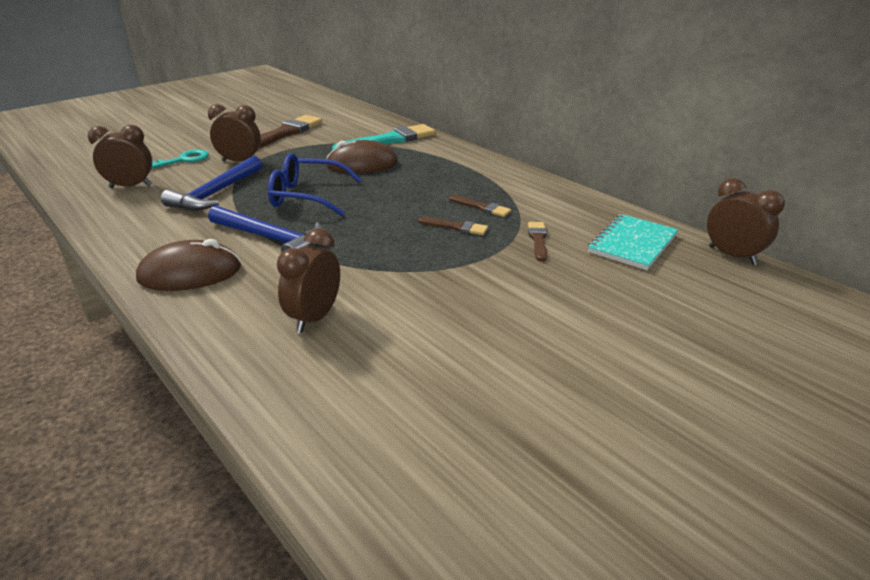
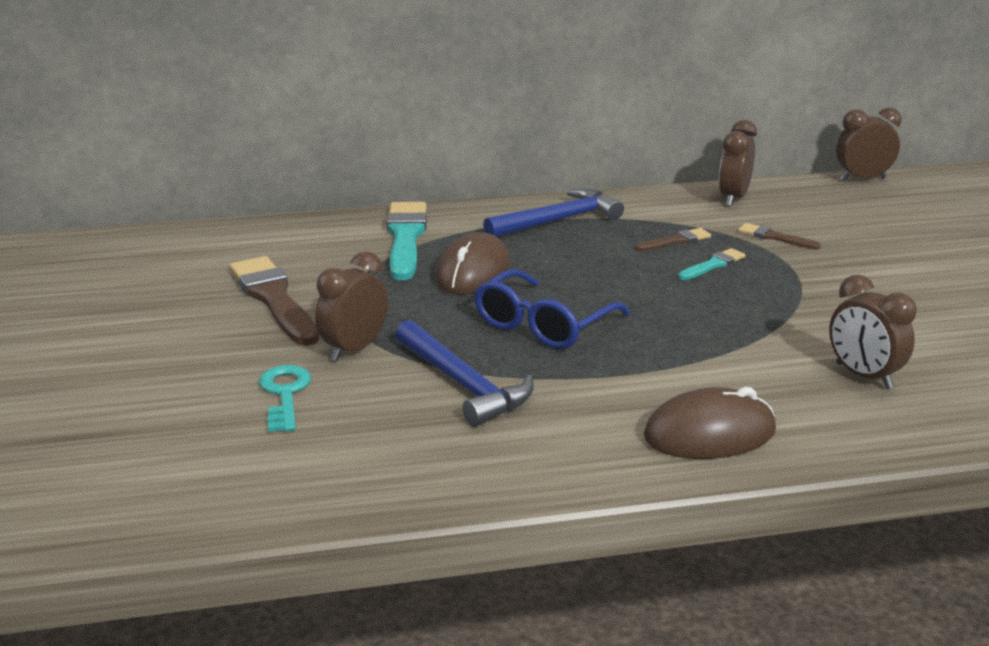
camera: 60 degrees left, 5 degrees down
brown clock [88,125,152,188] -> brown clock moved to [719,120,757,206]
brown mouse [136,239,241,291] -> brown mouse turned 60 degrees clockwise [643,387,776,459]
blue hammer [208,205,323,252] -> blue hammer moved to [483,189,624,237]
brown brush [418,217,488,235] -> turquoise brush [678,248,745,280]
turquoise notebook [588,214,678,270] -> none

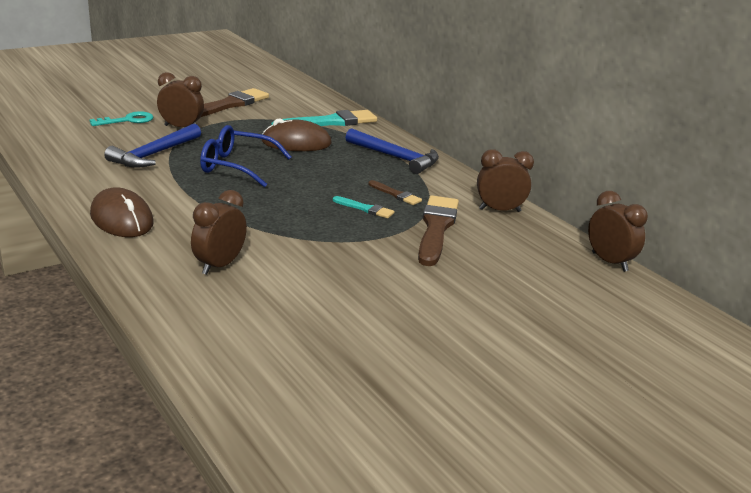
camera: 65 degrees right, 0 degrees up
brown brush [738,223,821,250] -> brown brush [418,195,459,266], size x2.03

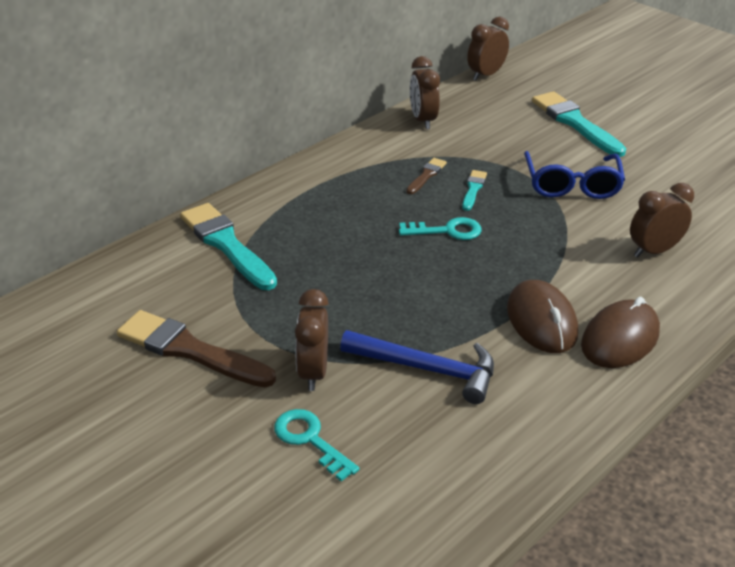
camera: 100 degrees left, 10 degrees up
brown clock [191,190,247,275] -> brown clock turned 135 degrees clockwise [630,183,694,257]
blue glasses [200,125,291,187] -> blue glasses moved to [524,151,625,199]
brown mouse [262,118,332,151] -> brown mouse moved to [507,280,578,353]
blue hammer [346,128,439,174] -> none
brown brush [418,195,459,266] -> none
none -> turquoise key [399,217,482,240]
none -> turquoise brush [532,91,626,157]

